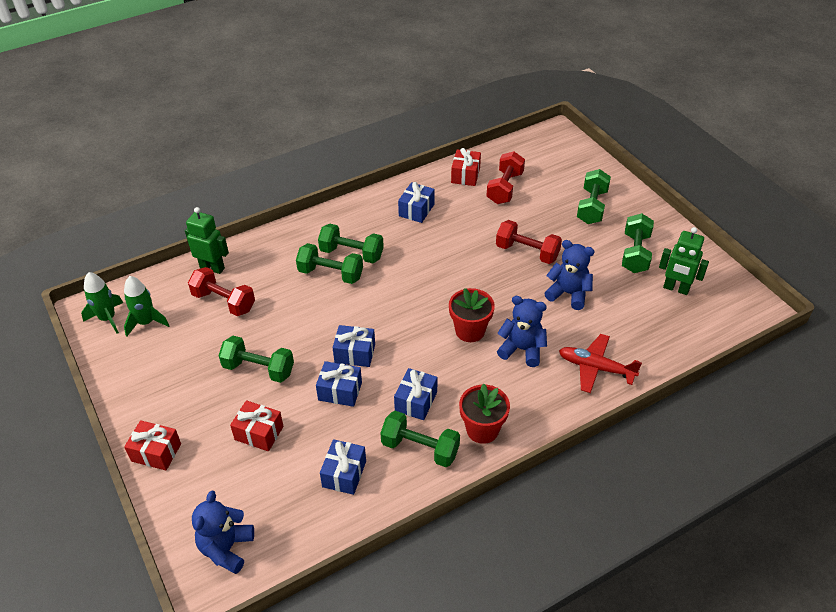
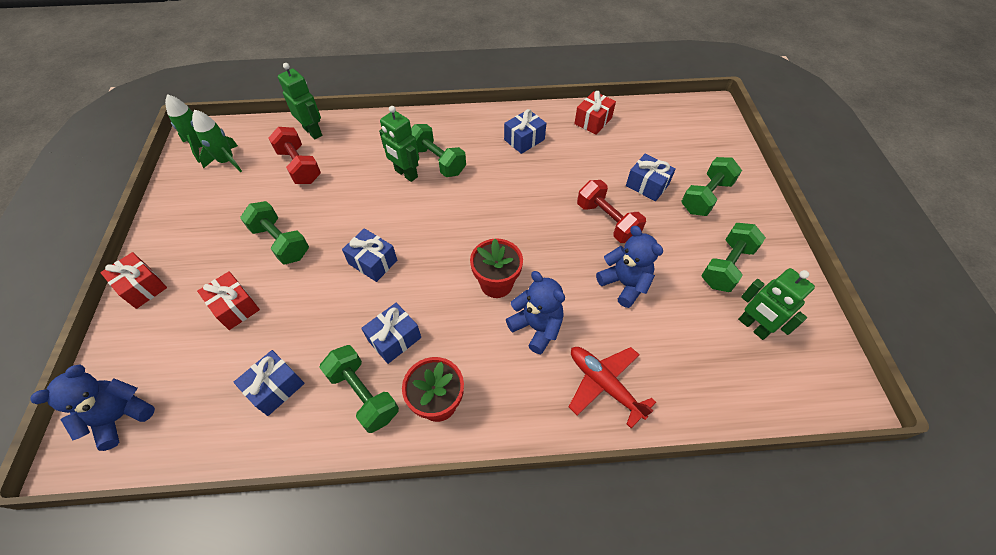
camera: 25 degrees right, 10 degrees up
green dumbbell [296,243,363,284] -> green robot [379,106,419,182]
blue gift [316,361,362,407] -> blue gift moved to [626,154,676,201]
red dumbbell [487,151,525,204] -> none

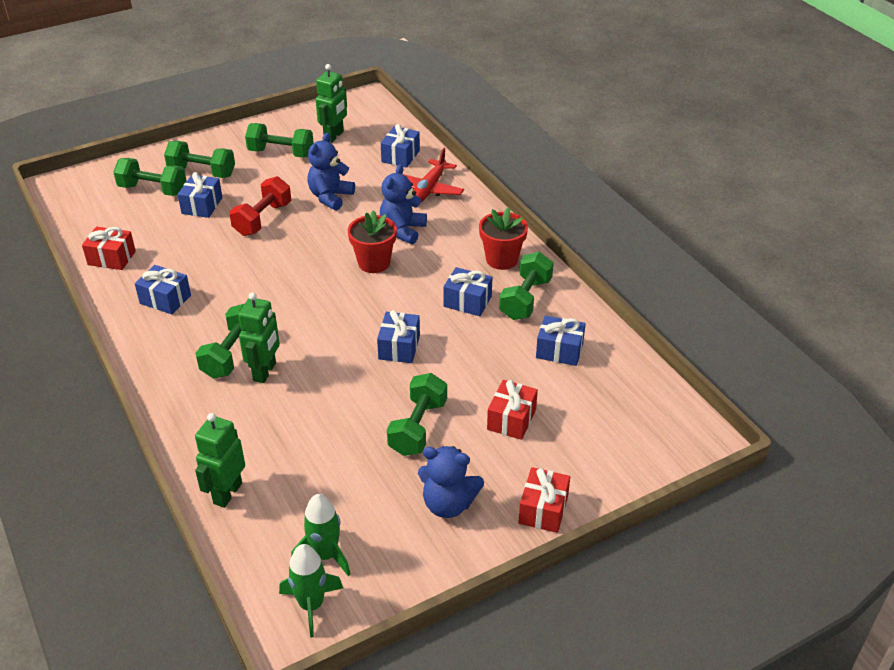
camera: 115 degrees left, 15 degrees down
blue teddy bear [31,365,155,451] -> blue teddy bear moved to [418,446,484,518]
red dumbbell [268,127,321,184] -> none
none -> green dumbbell [113,158,187,196]
none -> blue gift [381,124,420,168]

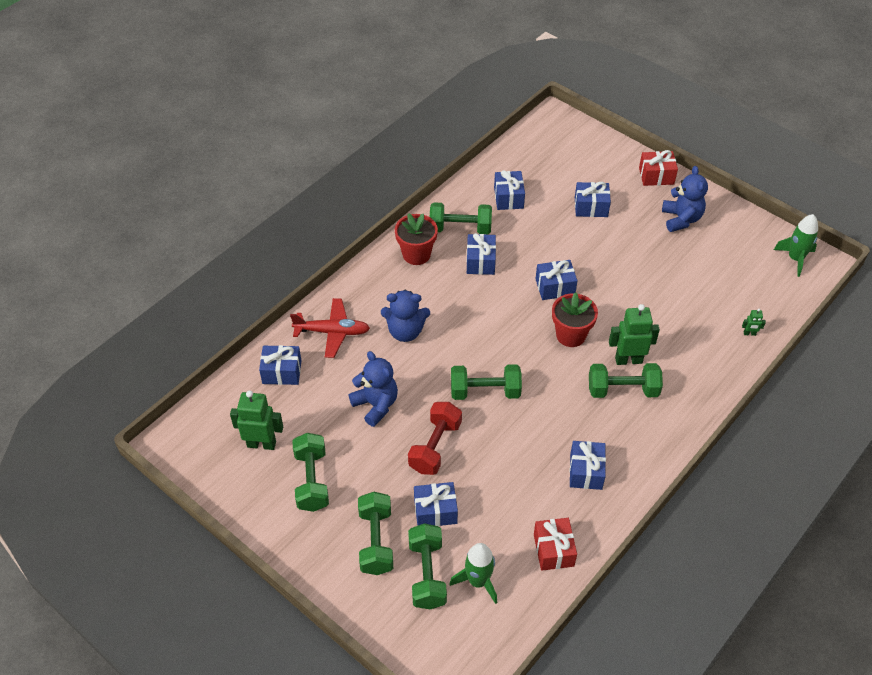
camera: 110 degrees left, 10 degrees up
green robot [195,413,245,508] -> green robot [742,309,766,336], size x0.46
red dumbbell [229,176,291,236] -> red dumbbell turned 75 degrees counterclockwise [408,402,462,475]
green rocket [291,494,351,576] -> green rocket moved to [450,543,497,604]
blue teddy bear [307,133,355,210] -> blue teddy bear turned 135 degrees counterclockwise [349,351,398,427]
red flower pot [348,210,397,273] -> red flower pot moved to [552,292,598,347]
green dumbbell [387,373,447,456] -> green dumbbell moved to [451,364,522,400]
red gift [487,380,538,440] -> blue gift [575,182,611,217]

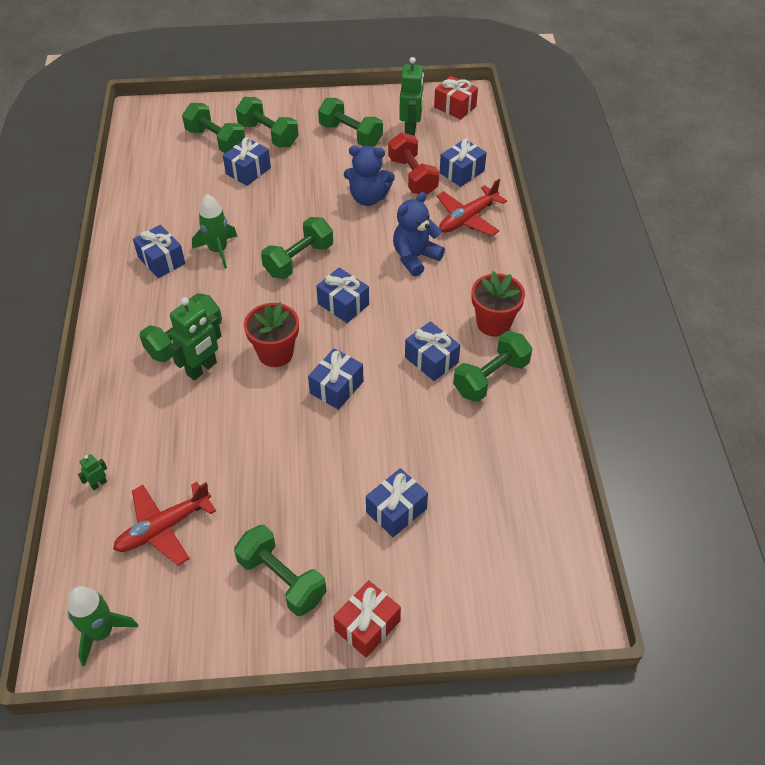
camera: 135 degrees right, 0 degrees up
green robot [230,390,283,450] -> green robot turned 45 degrees counterclockwise [399,57,424,136]
red dumbbell [408,402,462,475] -> red dumbbell moved to [388,132,439,195]
green rocket [450,543,497,604] -> green rocket moved to [192,194,238,268]
blue gift [494,170,525,210] -> blue gift moved to [316,268,369,323]
red gift [534,518,577,571] -> red gift moved to [434,76,478,120]
blue teddy bear [662,166,708,232] -> green dumbbell [234,525,327,616]
none -> red plane [113,482,216,566]

